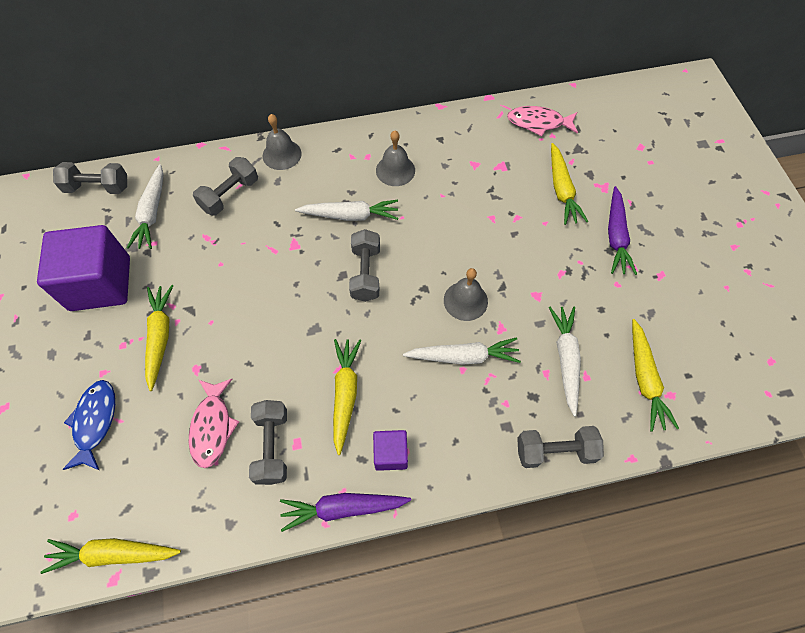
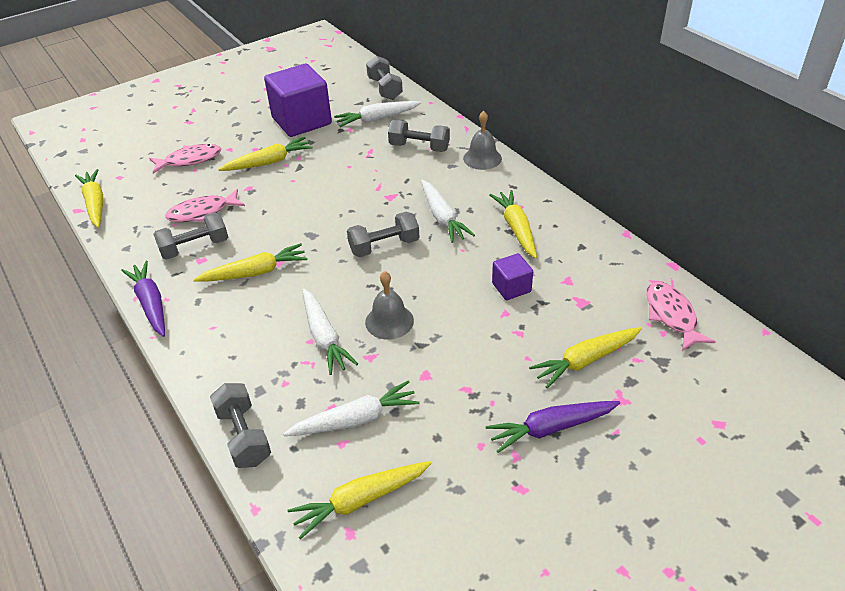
camera: 70 degrees right, 20 degrees down
blue fish [62,380,115,470] -> pink fish [149,144,221,174]
purple cube [373,430,408,471] -> purple cube moved to [492,253,533,300]
grey bell [376,131,415,186] -> yellow carrot [489,190,537,259]

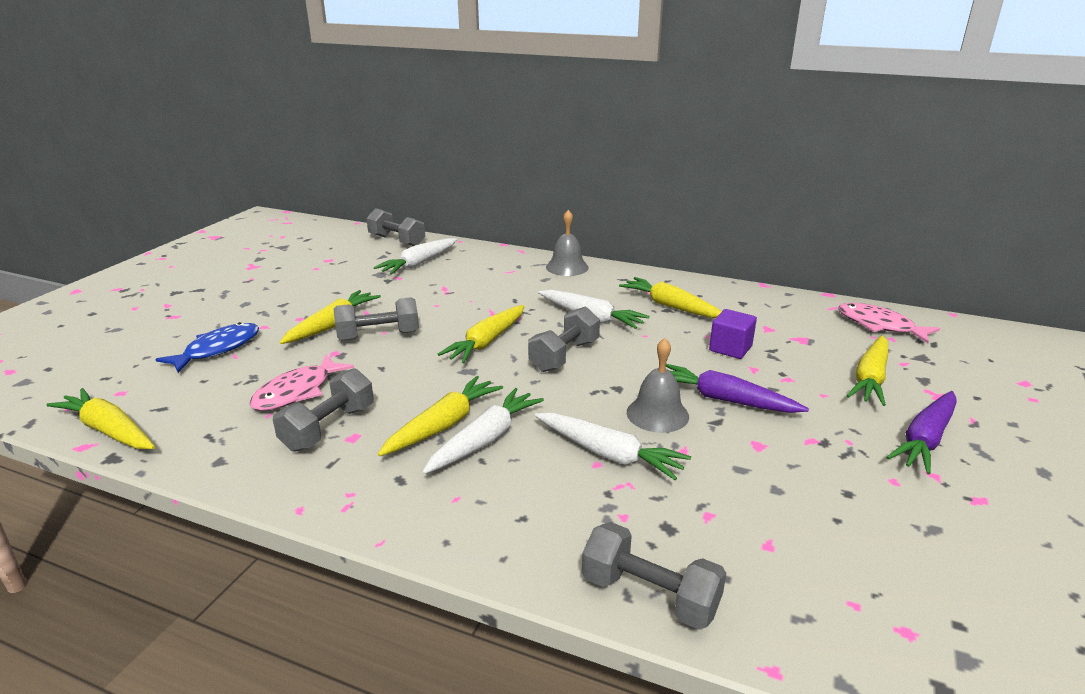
camera: 35 degrees left, 15 degrees down
purple carrot [121,260,165,337] -> purple carrot moved to [666,364,809,413]
pink fish [149,144,221,174] -> blue fish [155,322,259,373]
purple cube [264,64,332,137] -> none
white carrot [283,380,420,436] -> white carrot moved to [422,388,544,474]
yellow carrot [288,461,432,539] -> yellow carrot moved to [438,305,525,363]
grey dumbbell [388,120,450,152] -> grey dumbbell moved to [334,297,419,341]

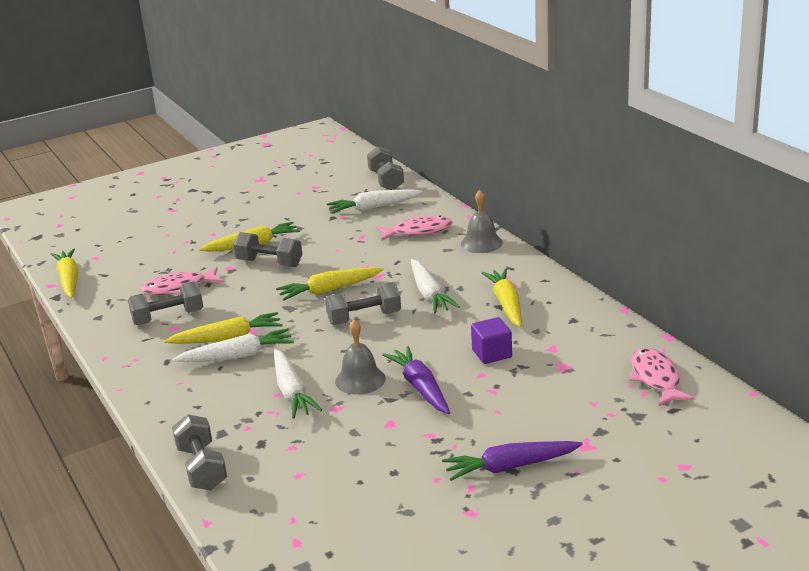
camera: 40 degrees right, 0 degrees up
blue fish [155,322,259,373] -> none
yellow carrot [847,335,888,406] -> none
none -> pink fish [376,216,453,241]

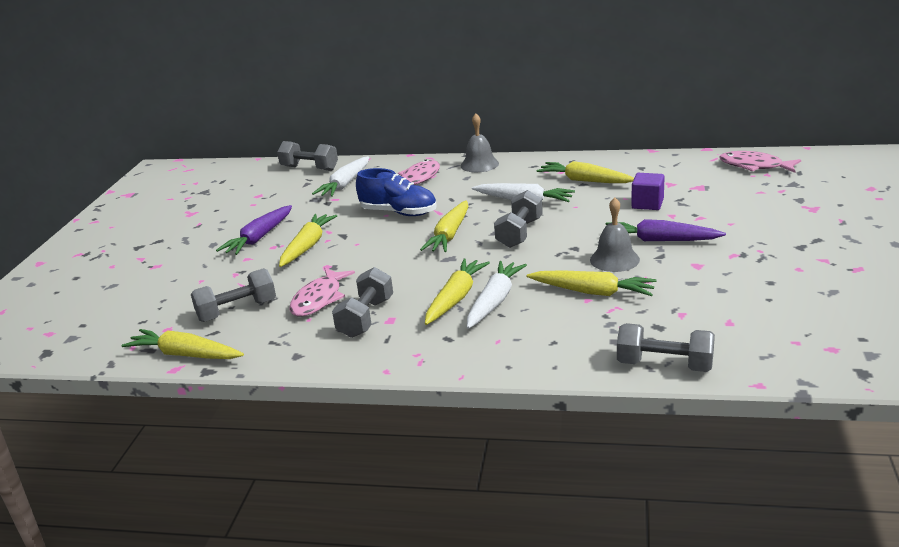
camera: 50 degrees left, 0 degrees up
grey dumbbell [233,232,302,267] -> grey dumbbell moved to [191,268,276,322]
white carrot [274,349,322,419] -> yellow carrot [527,270,656,296]
purple carrot [442,441,583,481] -> purple carrot moved to [216,205,292,255]
none -> blue shoe [356,168,437,216]

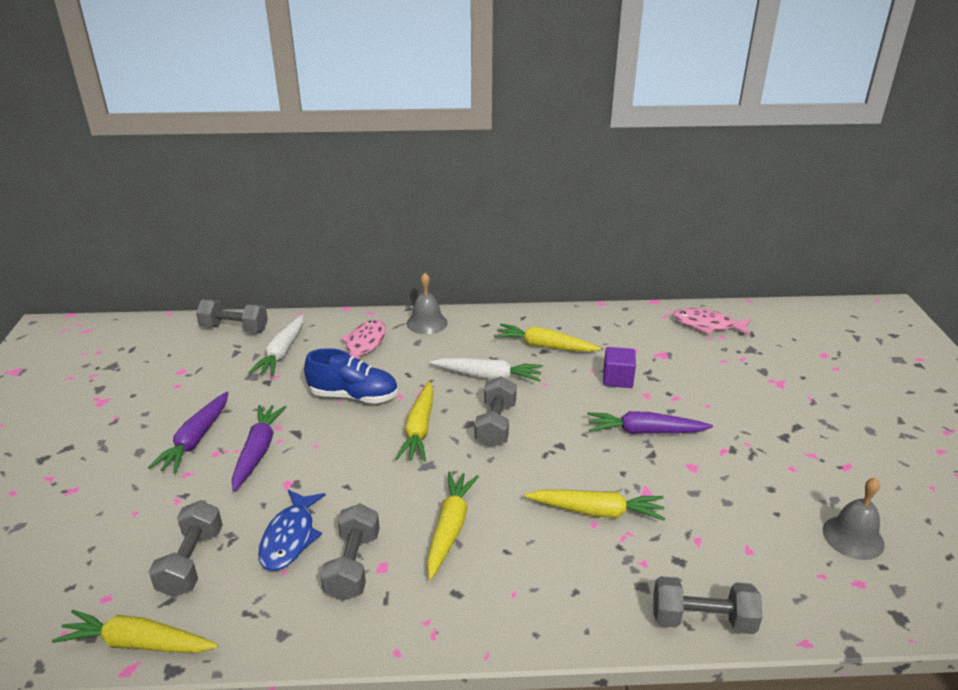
camera: 15 degrees left, 5 degrees up
grey dumbbell [191,268,276,322] -> grey dumbbell turned 45 degrees counterclockwise [148,500,223,597]
yellow carrot [279,214,337,267] -> purple carrot [232,405,286,492]
pink fish [290,268,355,317] -> blue fish [258,490,325,571]
white carrot [467,261,527,329] -> none
grey bell [590,197,640,272] -> grey bell moved to [823,478,884,560]

